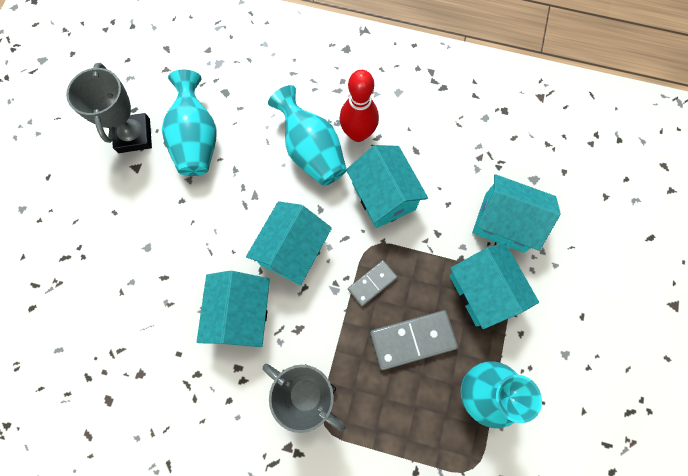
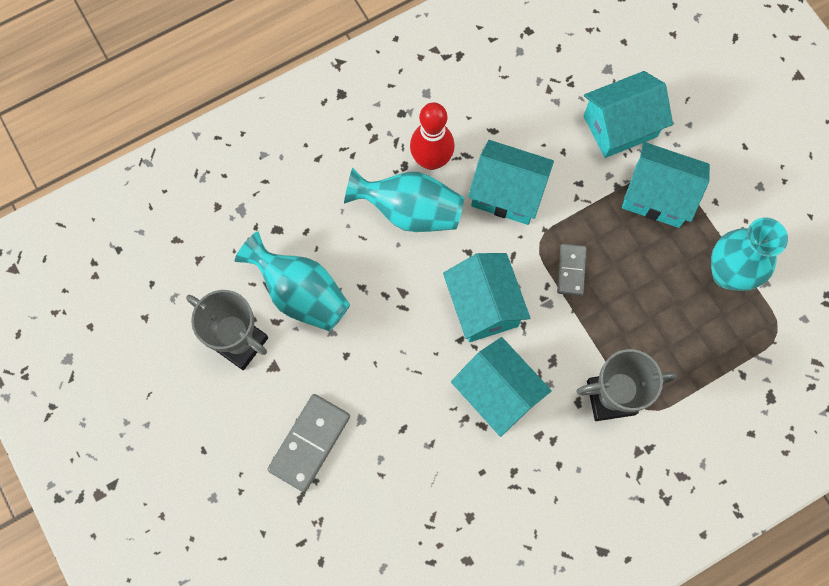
camera: 45 degrees left, 0 degrees up
grey domino [370,310,458,370] -> grey domino moved to [267,394,350,492]

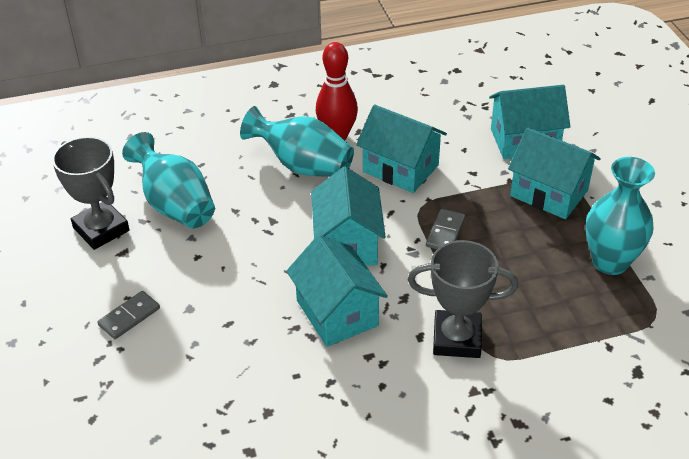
camera: 15 degrees right, 30 degrees down
grey domino [267,394,350,492] -> grey domino [97,291,160,339], size x0.61

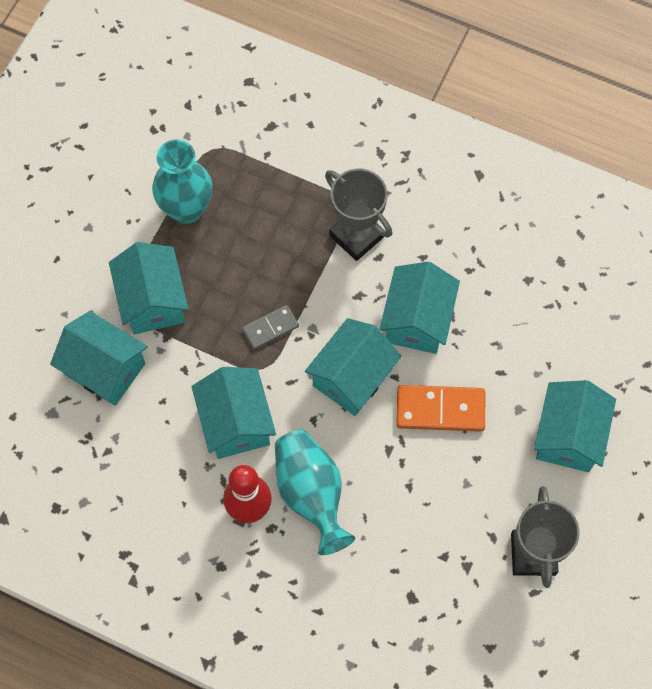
camera: 140 degrees left, 25 degrees up
grey domino [97,291,160,339] -> turquoise house [534,380,616,472]
turquoise vase [122,132,215,228] -> none
none -> orange domino [396,385,485,432]

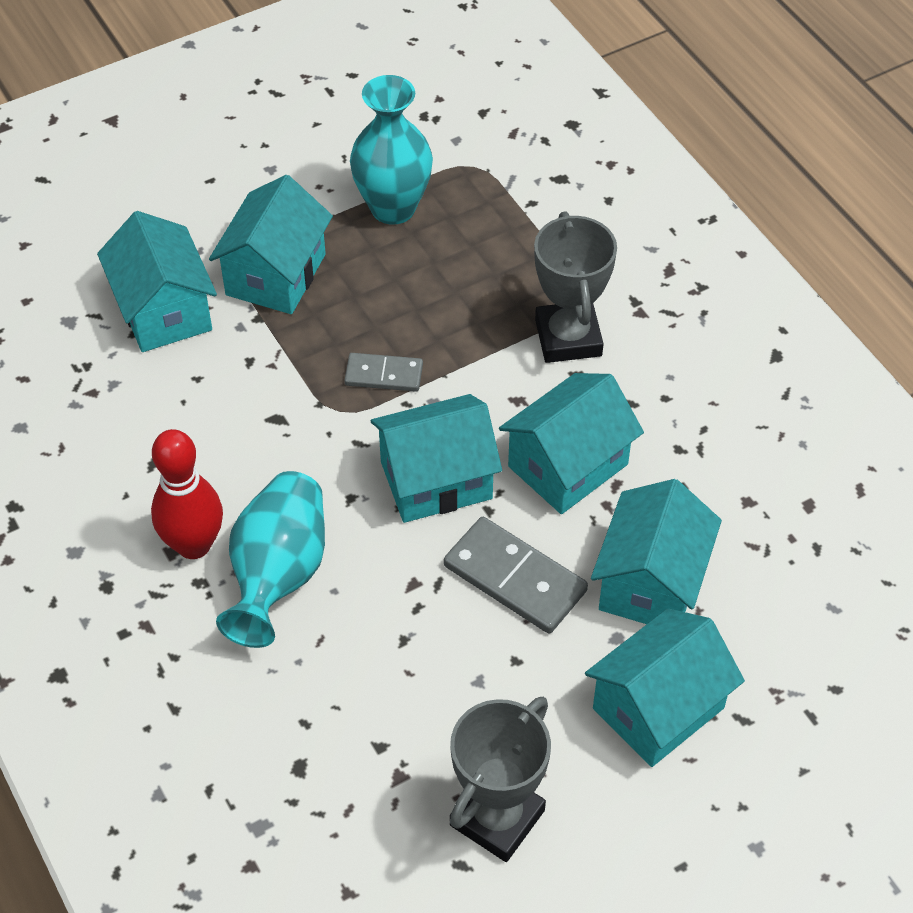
camera: 35 degrees right, 15 degrees down
turquoise house [191,367,276,459] -> turquoise house moved to [591,479,722,624]
orange domino [396,385,485,432] -> grey domino [444,517,588,633]

